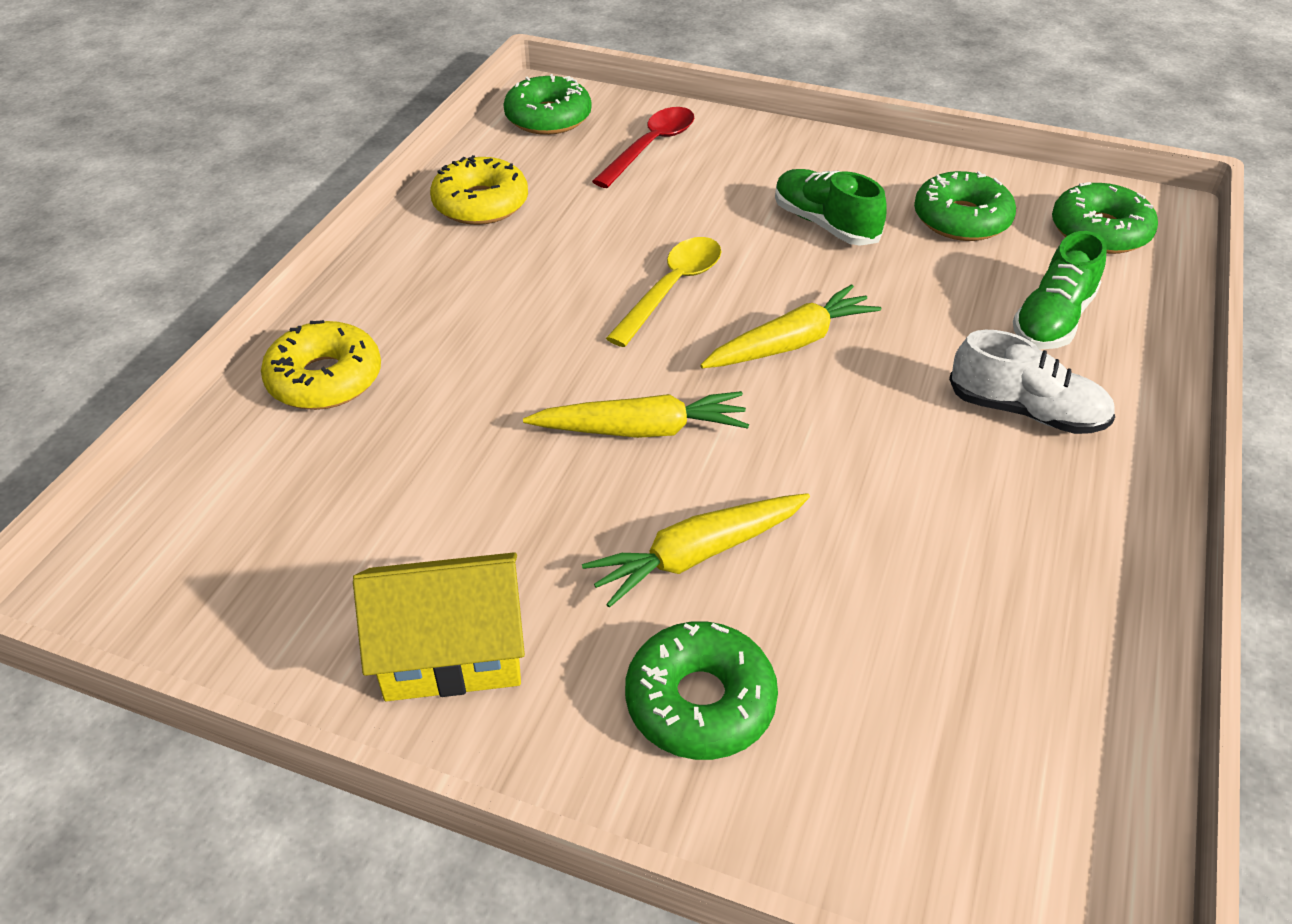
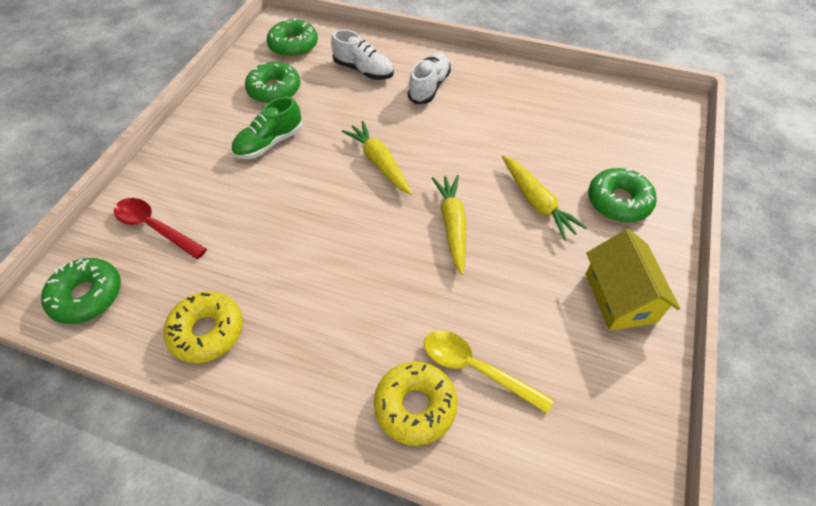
camera: 90 degrees left, 10 degrees up
yellow spoon [606,237,721,347] -> yellow spoon moved to [424,331,554,414]
green shoe [1013,231,1107,349] -> white shoe [331,29,394,80]

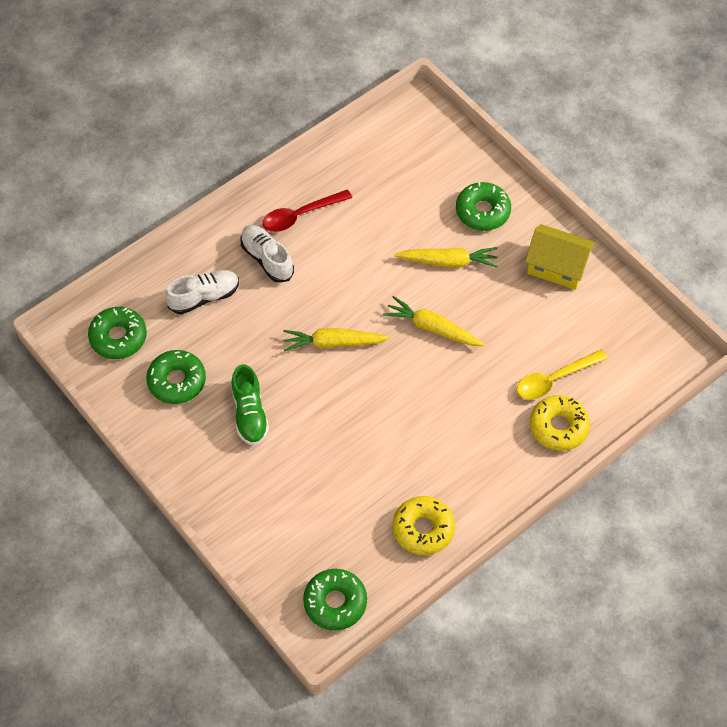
camera: 60 degrees left, 5 degrees up
red spoon [114,198,207,259] -> red spoon moved to [262,189,352,232]

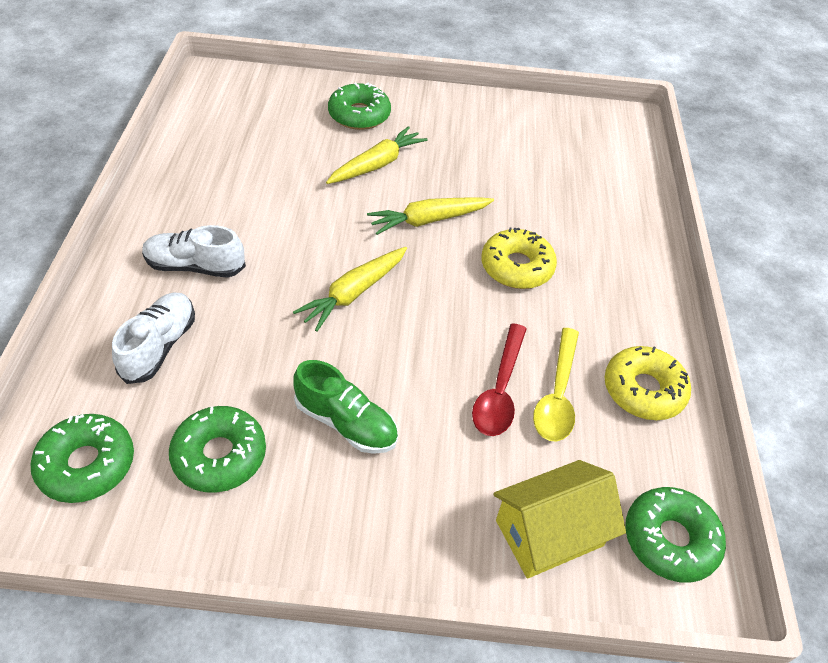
camera: 50 degrees left, 10 degrees down
red spoon [262,189,352,232] -> red spoon moved to [472,323,527,436]
yellow spoon [517,350,608,400] -> yellow spoon moved to [533,328,579,442]
yellow house [525,224,596,290] -> yellow house moved to [493,460,626,579]
yellow donut [530,395,590,451] -> yellow donut moved to [482,228,557,289]

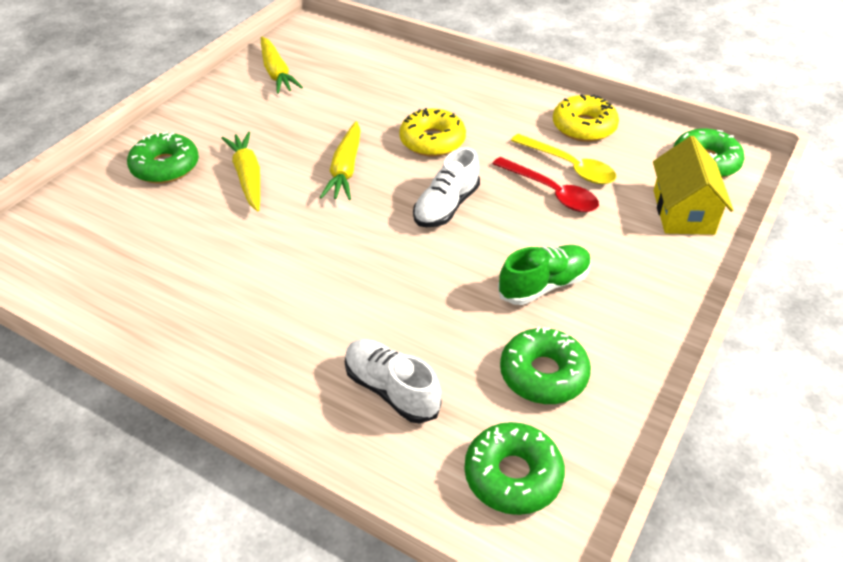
camera: 60 degrees left, 5 degrees down
white shoe [142,225,246,278] -> white shoe moved to [413,147,480,227]
yellow carrot [293,247,407,332] -> yellow carrot moved to [261,37,303,94]

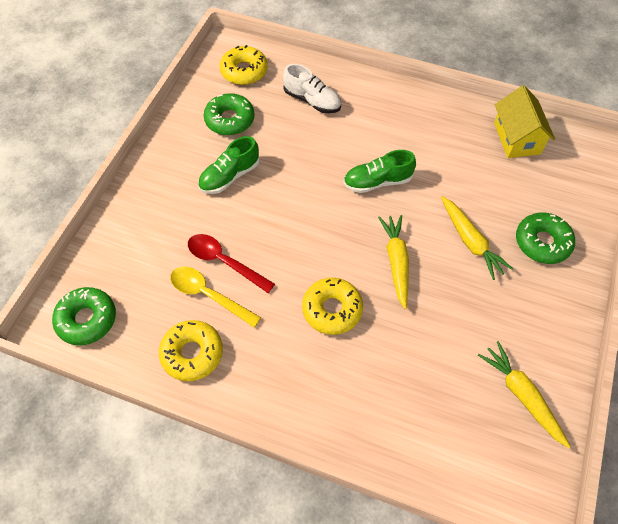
camera: 170 degrees right, 15 degrees up
white shoe [413,147,480,227] -> none
green donut [464,422,565,515] -> yellow donut [220,45,268,85]
yellow house [653,136,733,235] -> yellow house moved to [494,85,555,158]
none -> green shoe [343,150,416,193]

